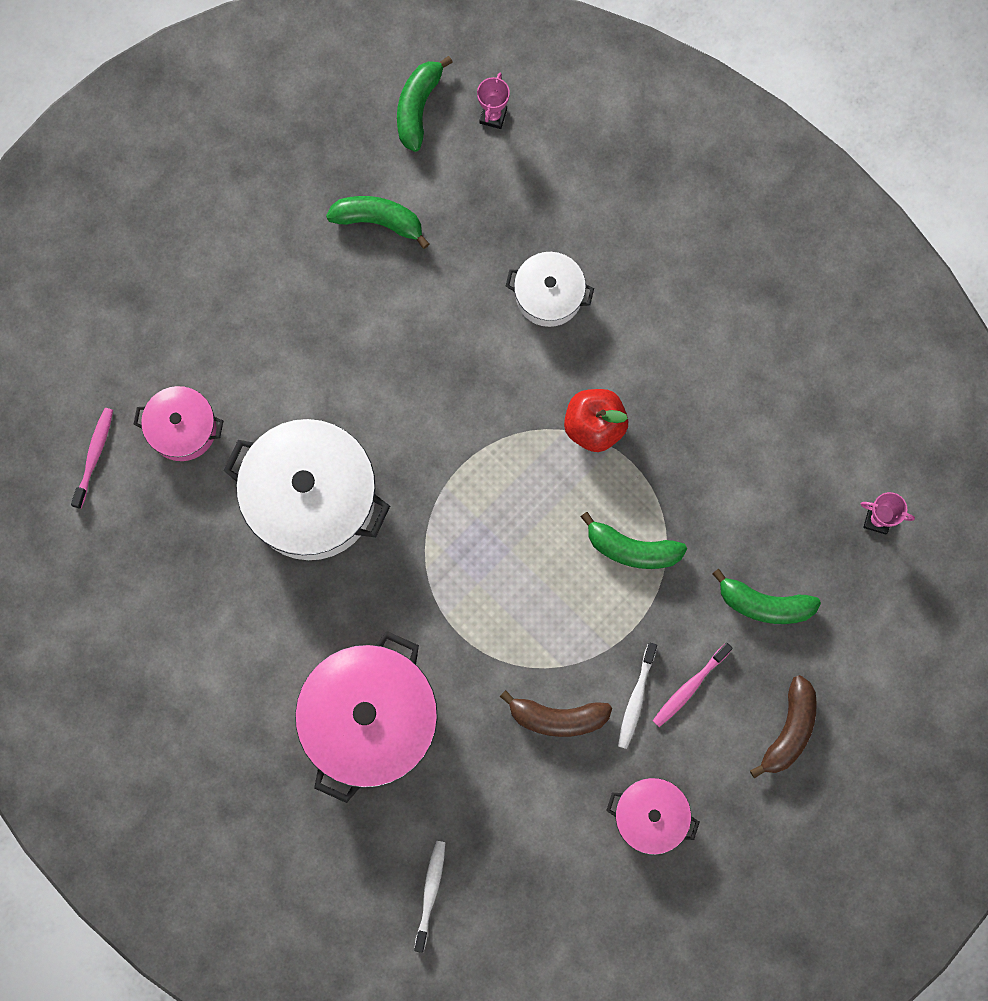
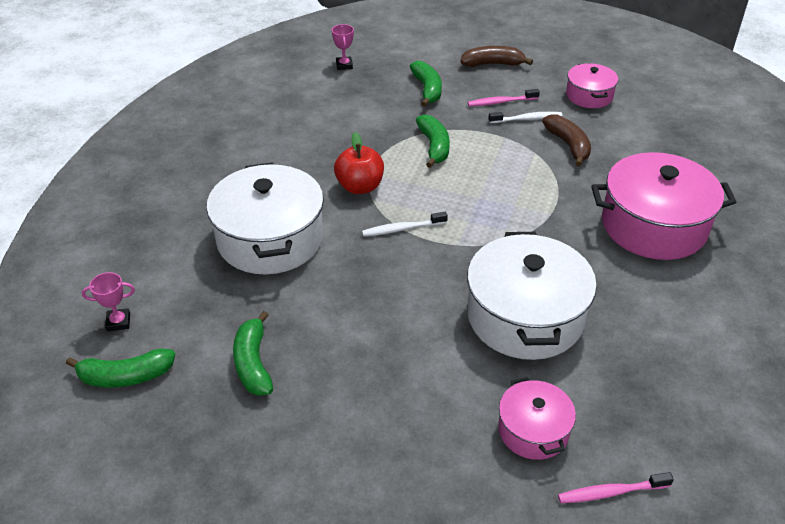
camera: 115 degrees left, 35 degrees down
white toothbrush [414,841,445,953] -> white toothbrush moved to [362,212,448,237]
white pot [505,252,594,327] -> white pot [206,162,324,274], size x1.87
pink toothbrush [653,643,733,727] -> pink toothbrush turned 150 degrees clockwise [468,89,540,106]

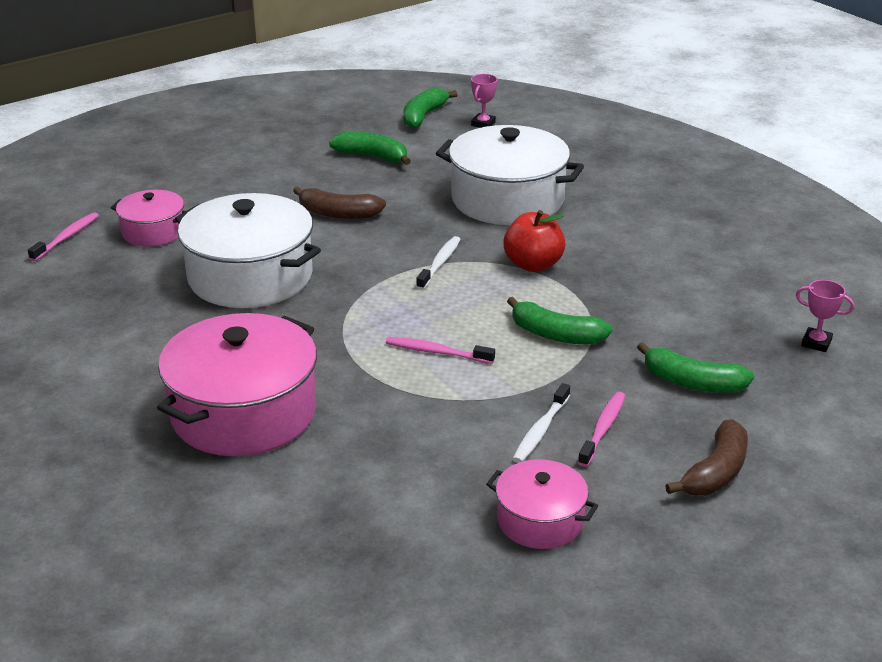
camera: 125 degrees right, 10 degrees down
brown banana [542,114,591,167] -> brown banana moved to [293,187,386,219]
none -> pink toothbrush [386,337,495,364]

